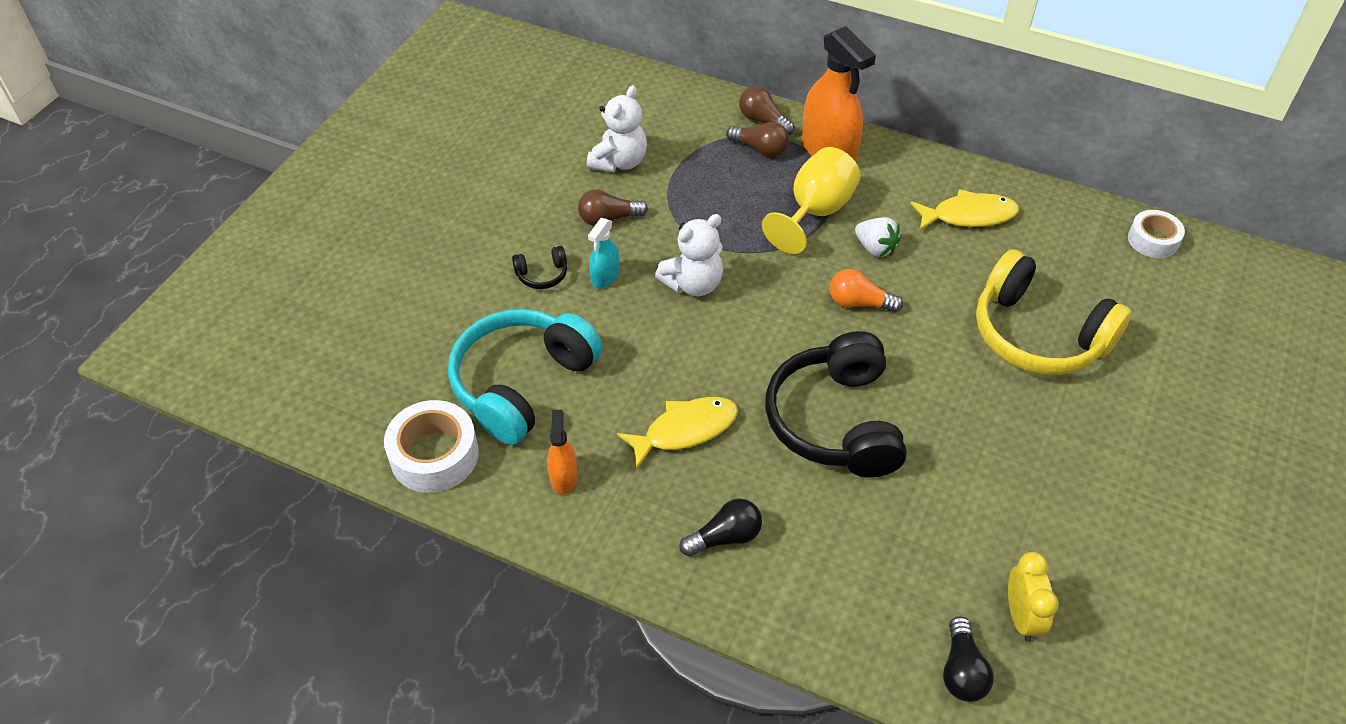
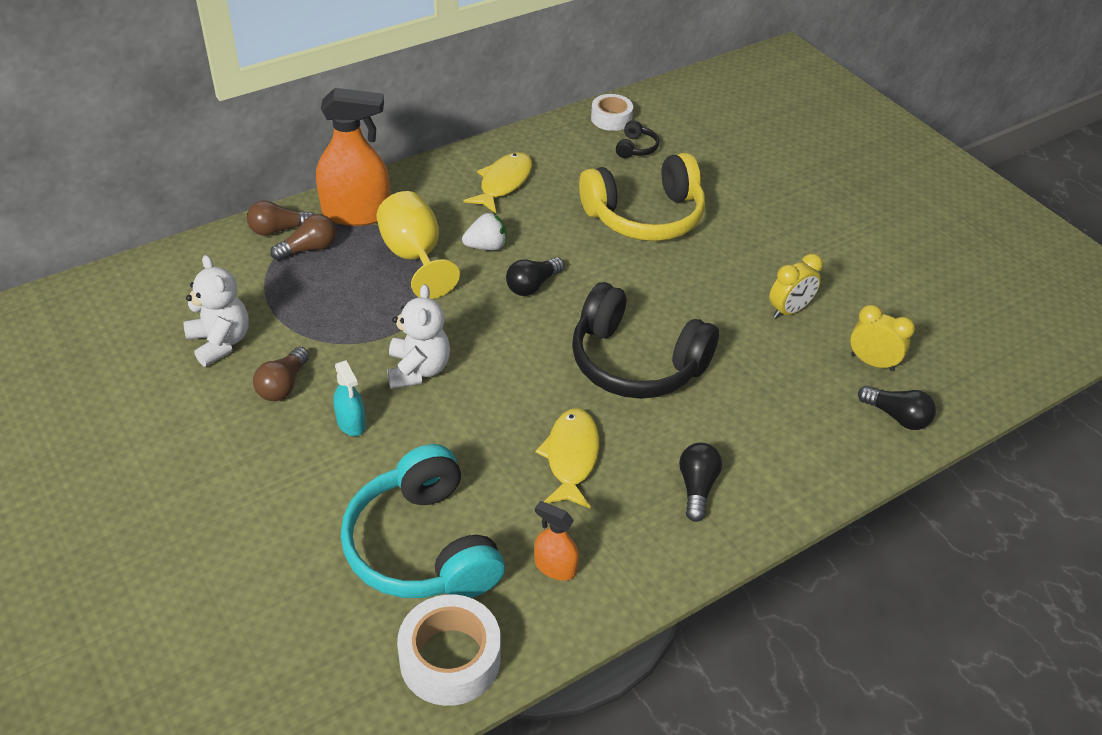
camera: 60 degrees left, 5 degrees down
black headphones [512,246,567,289] -> black headphones moved to [616,120,659,158]
orange light bulb [830,269,903,312] -> black light bulb [506,257,564,296]
none -> yellow clock [769,254,823,319]

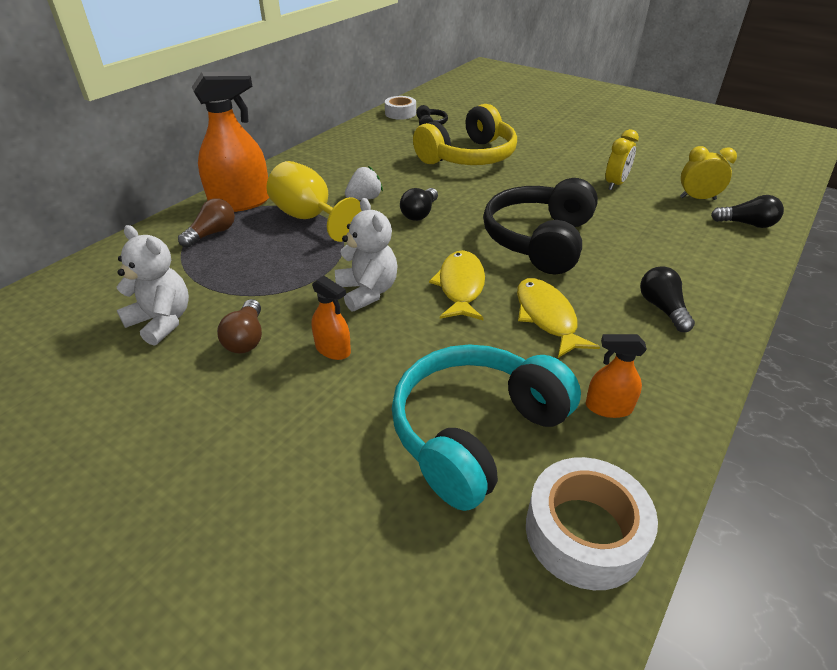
camera: 20 degrees left, 5 degrees down
brown light bulb [247,200,314,236] -> none
turquoise spray bottle [333,360,366,436] -> orange spray bottle [312,276,351,360]
turquoise headphones [341,444,505,598] -> turquoise headphones turned 90 degrees clockwise [392,344,581,511]
yellow fish [464,152,532,213] -> yellow fish moved to [429,250,485,320]
black headphones [572,282,719,399] -> black headphones turned 105 degrees clockwise [483,178,598,274]

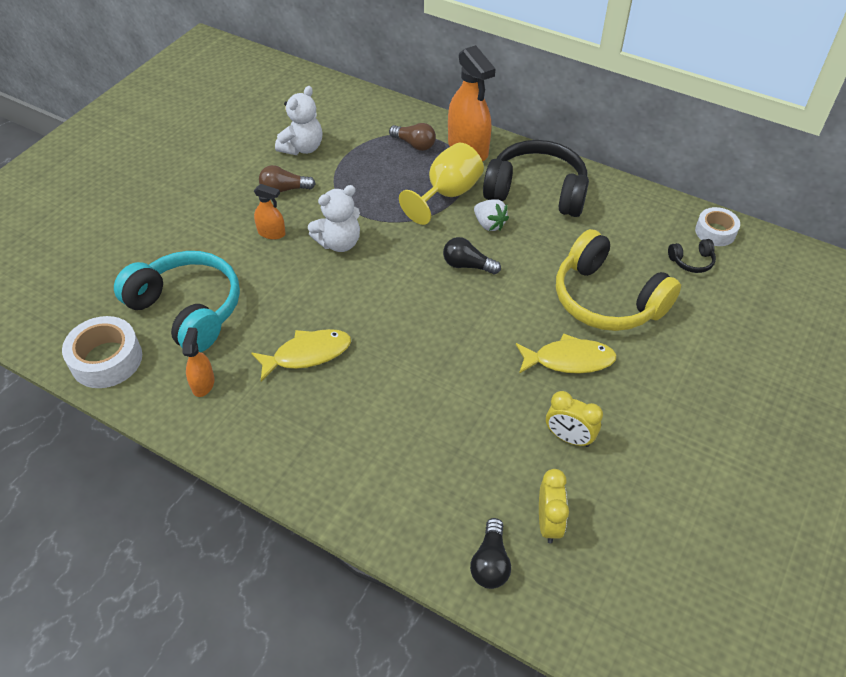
camera: 85 degrees right, 10 degrees up
orange spray bottle [312,276,351,360] -> orange spray bottle turned 105 degrees counterclockwise [254,184,286,240]
yellow fish [429,250,485,320] -> yellow fish moved to [516,333,617,374]
black headphones [483,178,598,274] -> black headphones moved to [483,140,589,217]
black light bulb [640,266,695,332] -> none

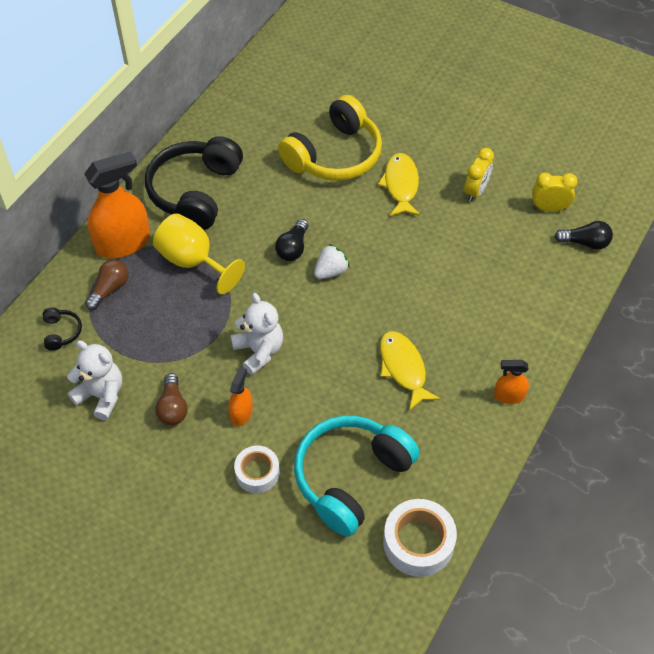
camera: 90 degrees left, 5 degrees up
orange spray bottle [183,327,215,397] -> orange spray bottle moved to [494,360,529,404]
white strawberry [474,199,509,231] -> white strawberry moved to [314,244,350,279]
black headphones [668,239,716,273] -> black headphones moved to [43,308,82,351]
white tape [695,207,740,246] -> white tape moved to [234,446,280,493]

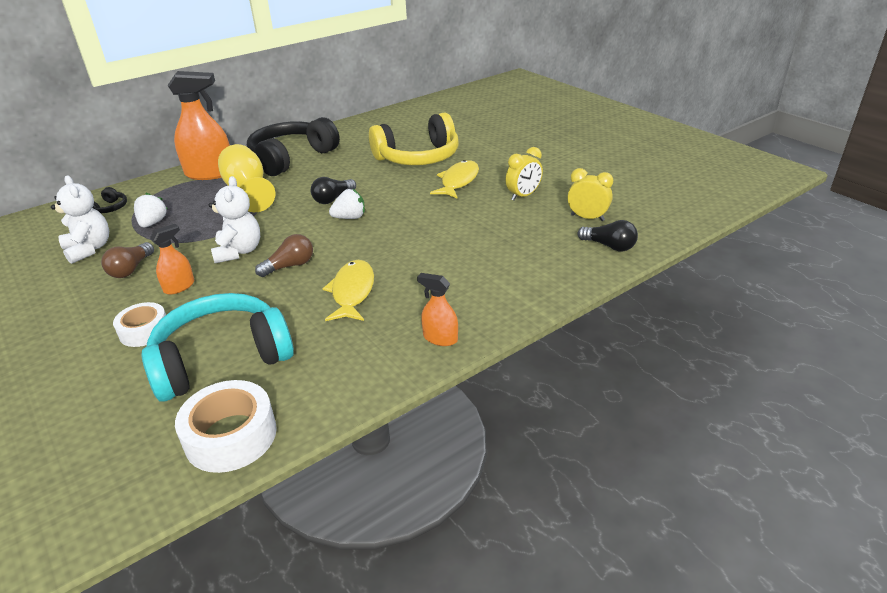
camera: 25 degrees right, 20 degrees down
brown light bulb [85,260,128,310] -> brown light bulb moved to [255,234,313,277]
none -> white strawberry [134,193,167,227]

